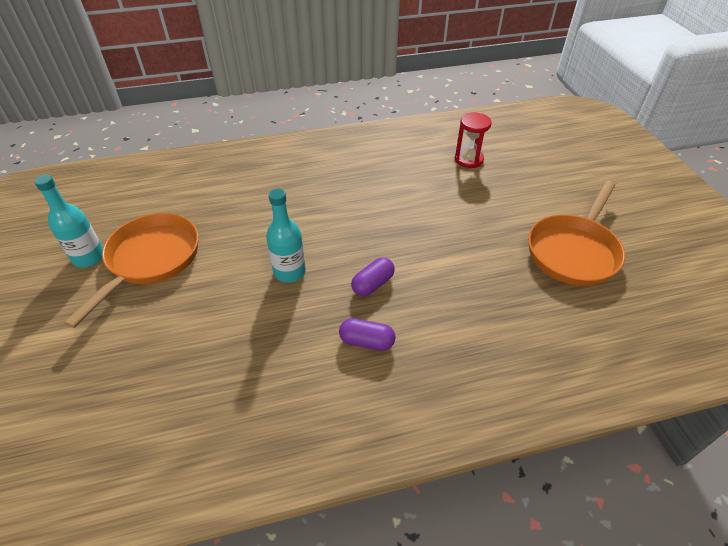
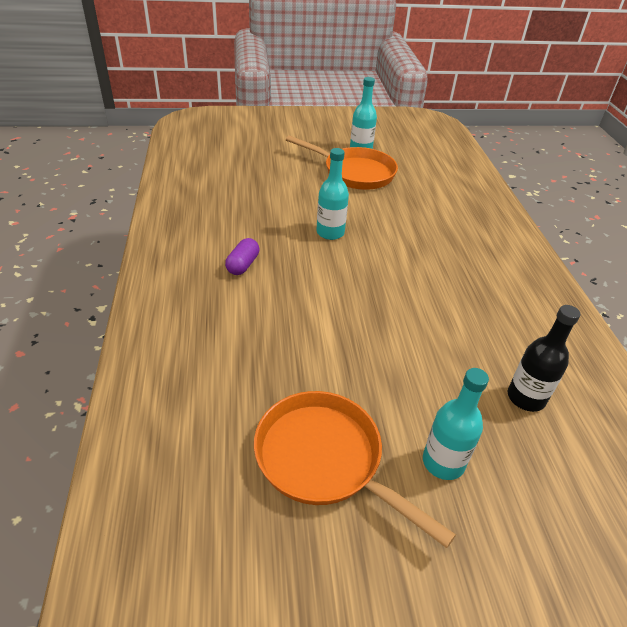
camera: 95 degrees right, 5 degrees down
purple capsule [351,257,395,296] -> none
red hourglass [455,113,492,168] -> black bottle [508,305,581,412]
none -> turquoise bottle [423,368,489,480]

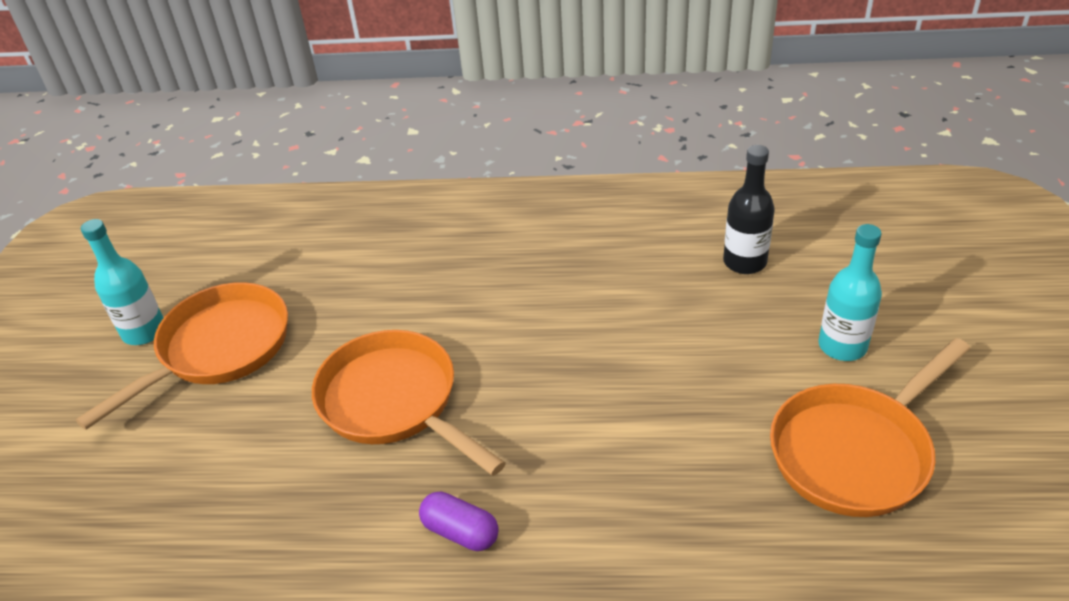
camera: 75 degrees left, 0 degrees up
turquoise bottle [316,148,349,240] -> orange pan [312,330,506,476]

